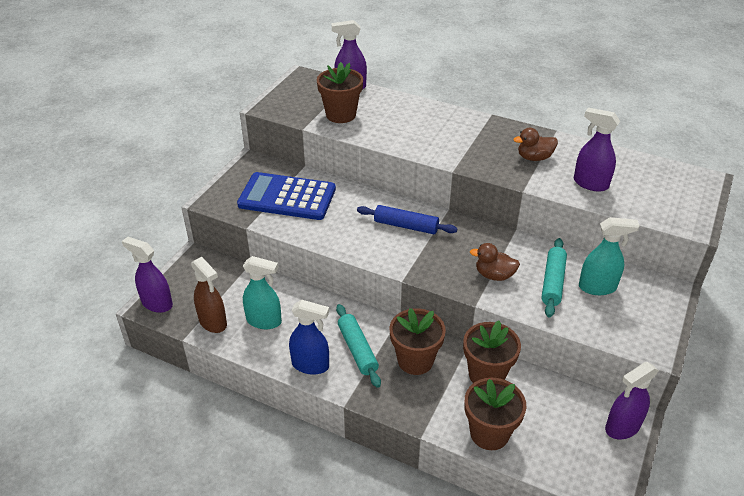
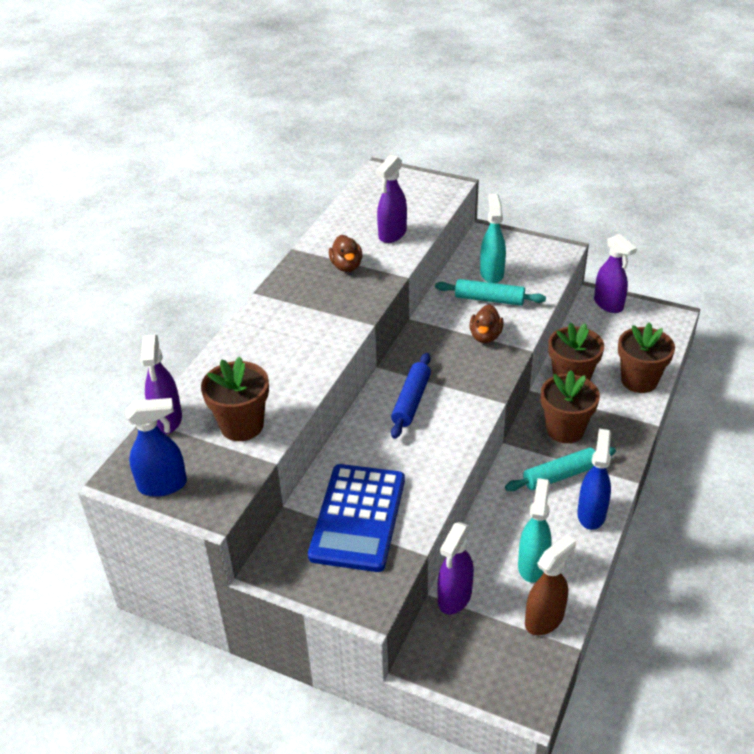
camera: 90 degrees left, 0 degrees up
purple spray bottle [122,237,173,313] -> purple spray bottle moved to [437,522,474,614]
none -> blue spray bottle [126,398,187,497]

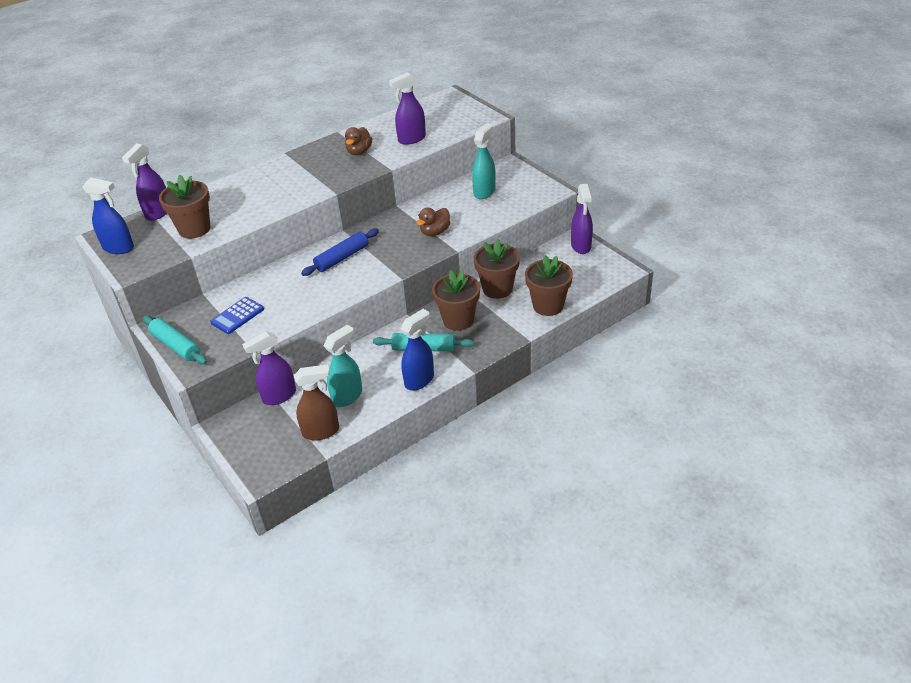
camera: 30 degrees right, 0 degrees up
blue calculator [308,464,405,572] -> blue calculator [210,297,264,334], size x0.52
turquoise rolling pin [435,279,546,306] -> turquoise rolling pin moved to [142,316,207,365]

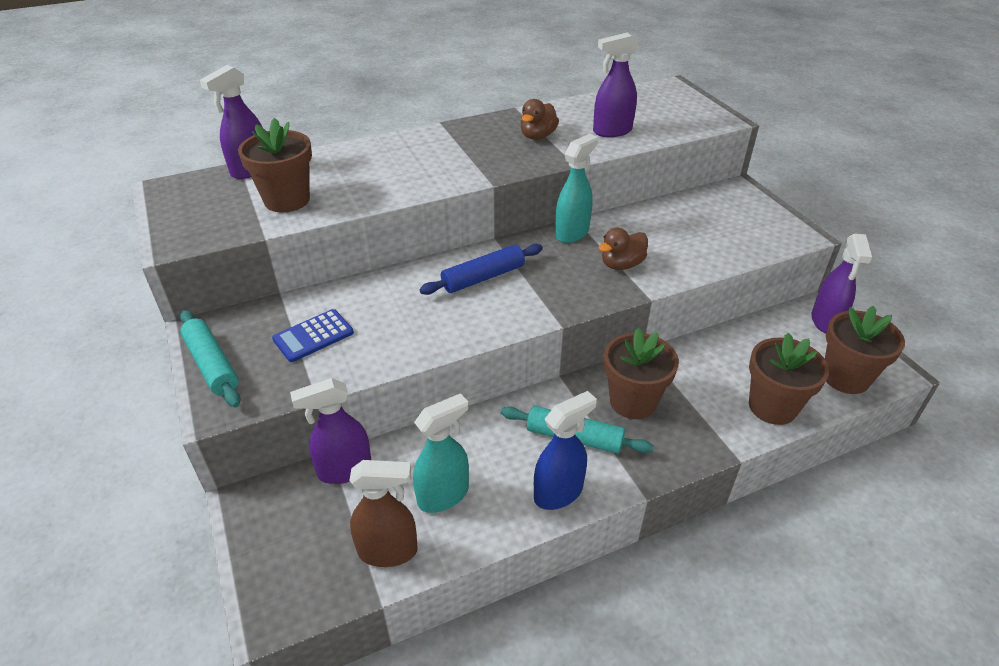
camera: 10 degrees right, 0 degrees up
blue spray bottle [83,177,134,254] -> none
turquoise spray bottle [472,123,496,199] -> turquoise spray bottle moved to [555,134,598,243]
brown flower pot [474,239,520,299] -> brown flower pot moved to [825,306,905,394]

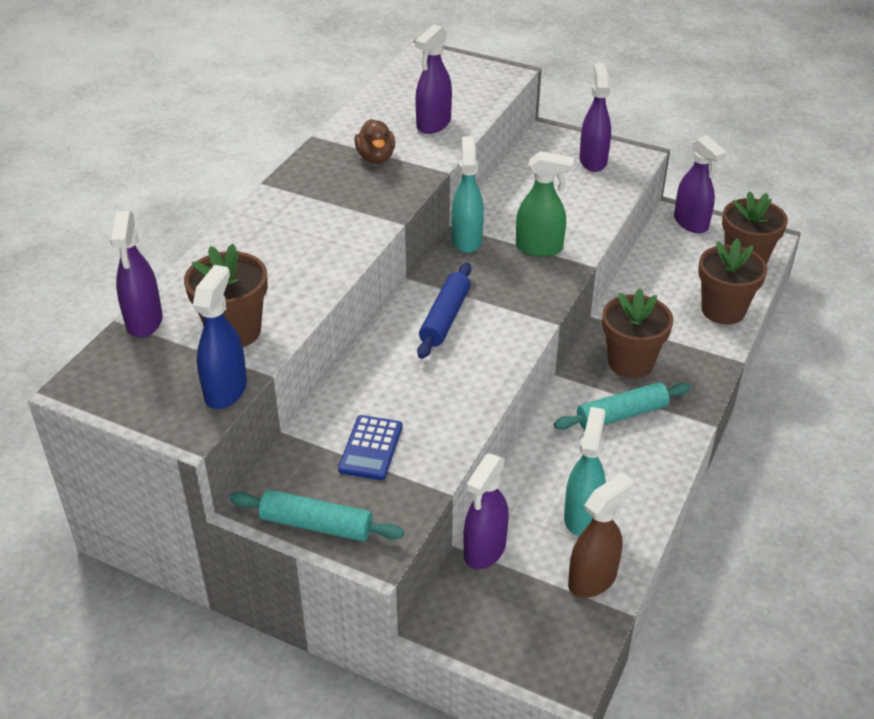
camera: 40 degrees left, 0 degrees up
blue spray bottle [534,391,597,510] -> blue spray bottle moved to [193,265,247,409]
brown duck [599,228,648,270] -> green spray bottle [516,151,574,257]
none -> purple spray bottle [579,63,611,172]

